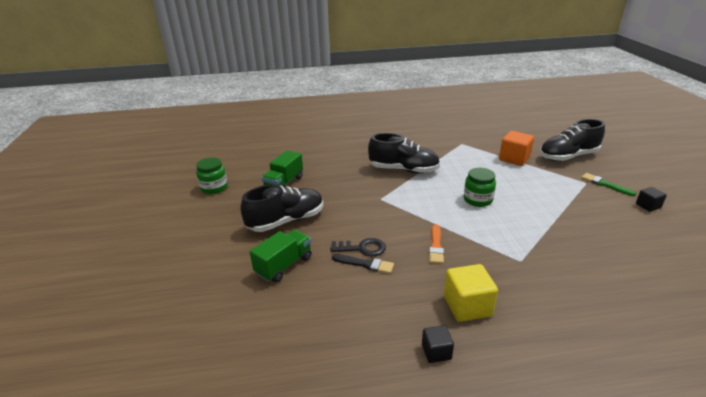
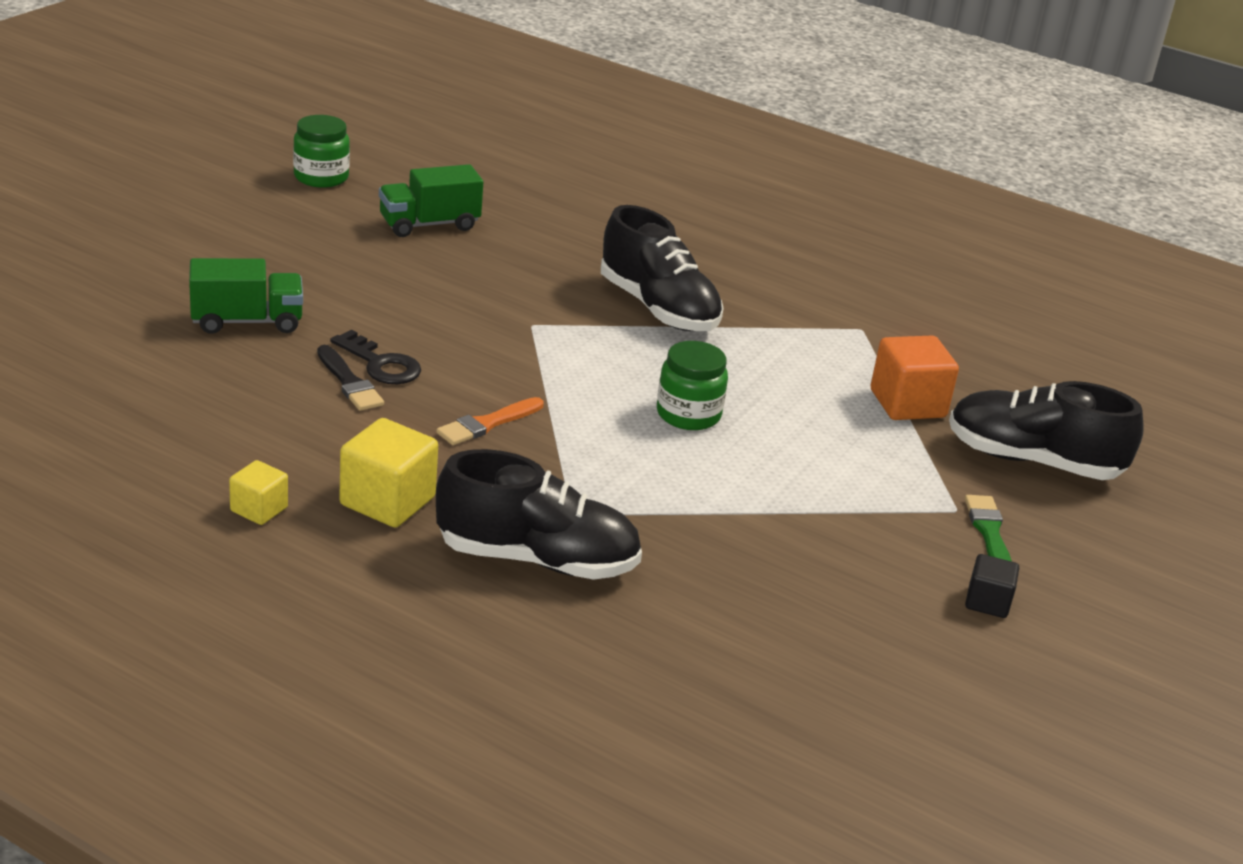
camera: 35 degrees right, 0 degrees up
black shoe [240,185,323,232] -> black shoe moved to [436,449,642,580]
black cube [422,325,454,363] -> yellow cube [229,460,288,525]

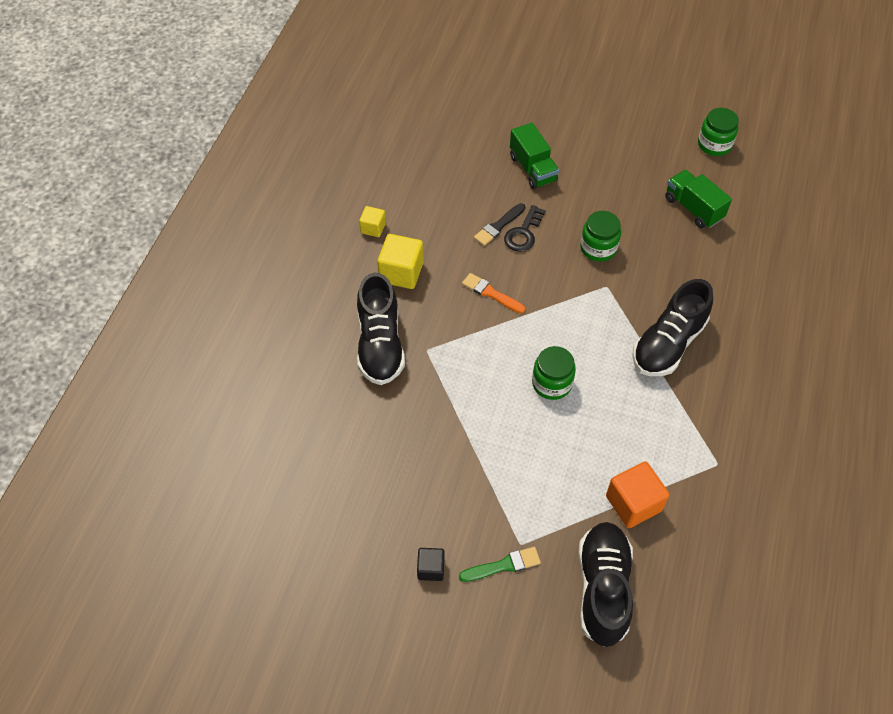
camera: 80 degrees right, 25 degrees up
none -> green jar [580,211,621,262]

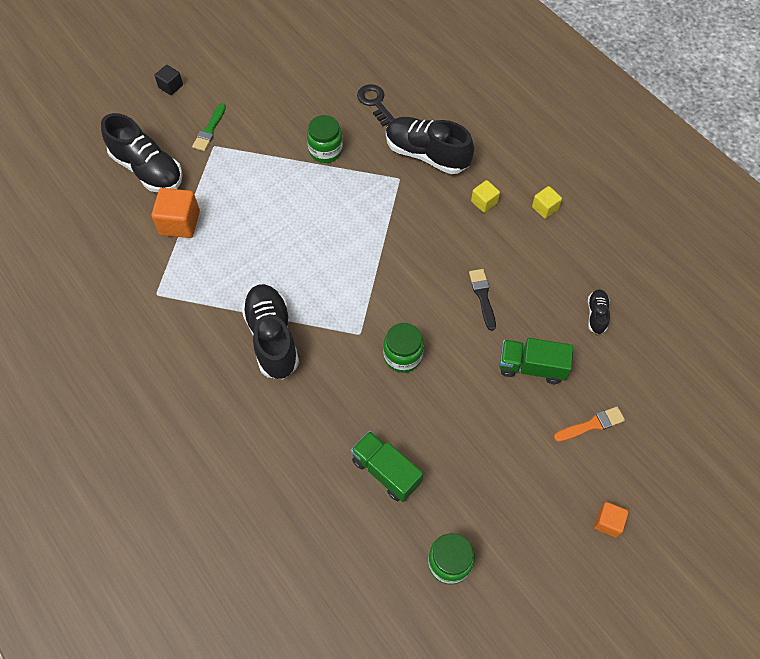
camera: 125 degrees right, 5 degrees up
yellow cube [377,234,423,289] -> yellow cube [471,180,500,213], size x0.58
black cube [417,548,444,581] -> black cube moved to [154,65,183,95]
orange brush [462,273,525,313] -> orange brush moved to [554,406,625,442]
black key [504,205,546,252] -> black key moved to [357,84,394,126]
green jar [532,346,576,400] -> green jar moved to [307,115,343,163]
green truck [665,170,732,228] -> green truck turned 135 degrees counterclockwise [351,431,423,502]
none -> black shoe [588,289,610,335]
none -> orange cube [594,502,629,537]

